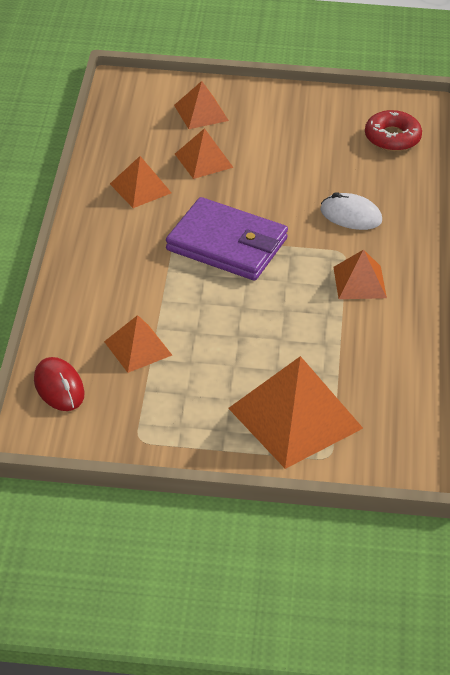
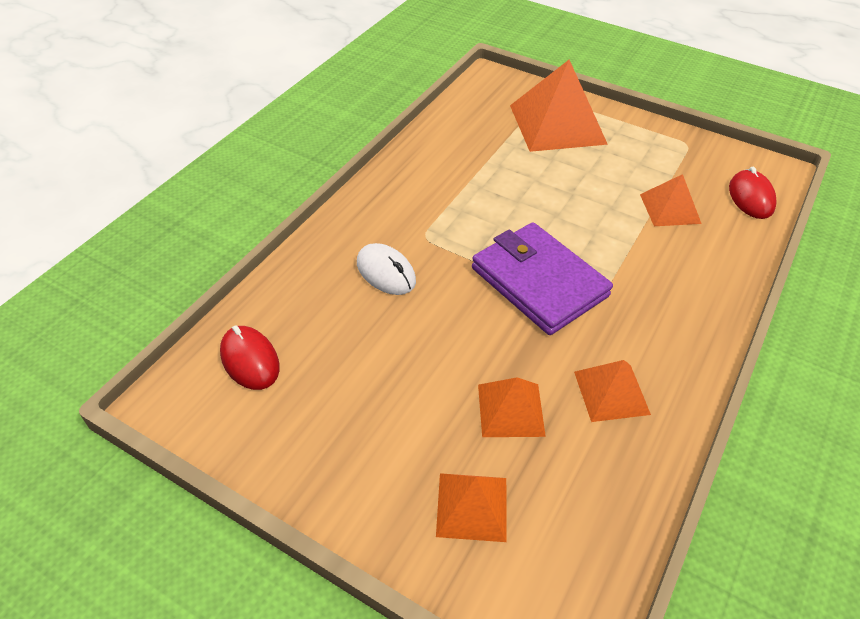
camera: 155 degrees left, 5 degrees up
orange pyramid [333,250,387,299] -> none
red donut [365,110,422,151] -> red mouse [220,325,280,390]

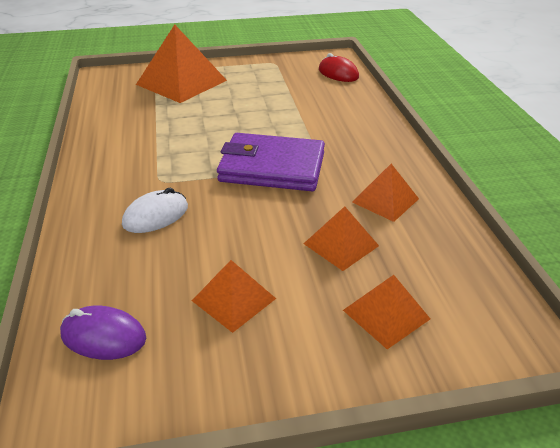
camera: 40 degrees left, 10 degrees down
red mouse [220,325,280,390] -> purple mouse [60,306,146,360]
white mouse [357,243,416,295] -> white mouse turned 45 degrees counterclockwise [122,188,188,233]
orange pyramid [640,174,702,226] -> orange pyramid moved to [192,260,276,333]

